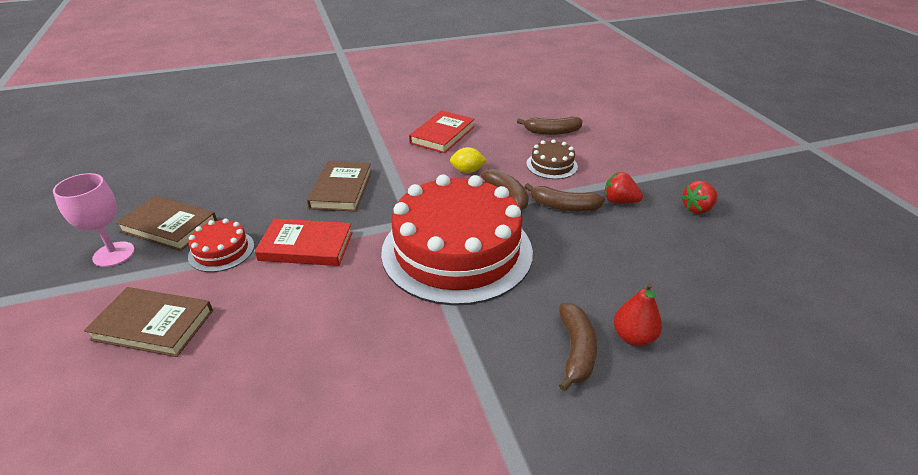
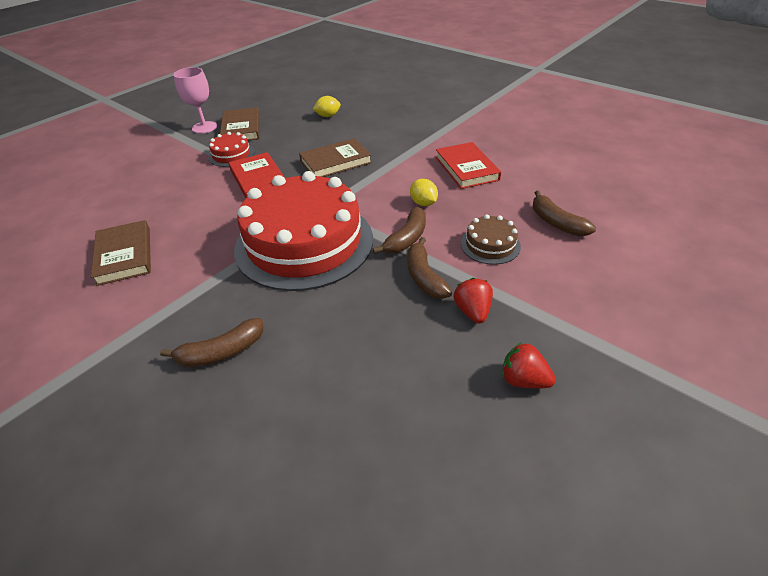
camera: 60 degrees right, 5 degrees up
brown book [84,287,213,357] -> brown book moved to [91,220,151,286]
red book [409,110,475,153] -> red book turned 75 degrees clockwise [436,142,501,189]
red pear [614,283,662,346] -> none
none -> yellow lemon [313,96,341,117]

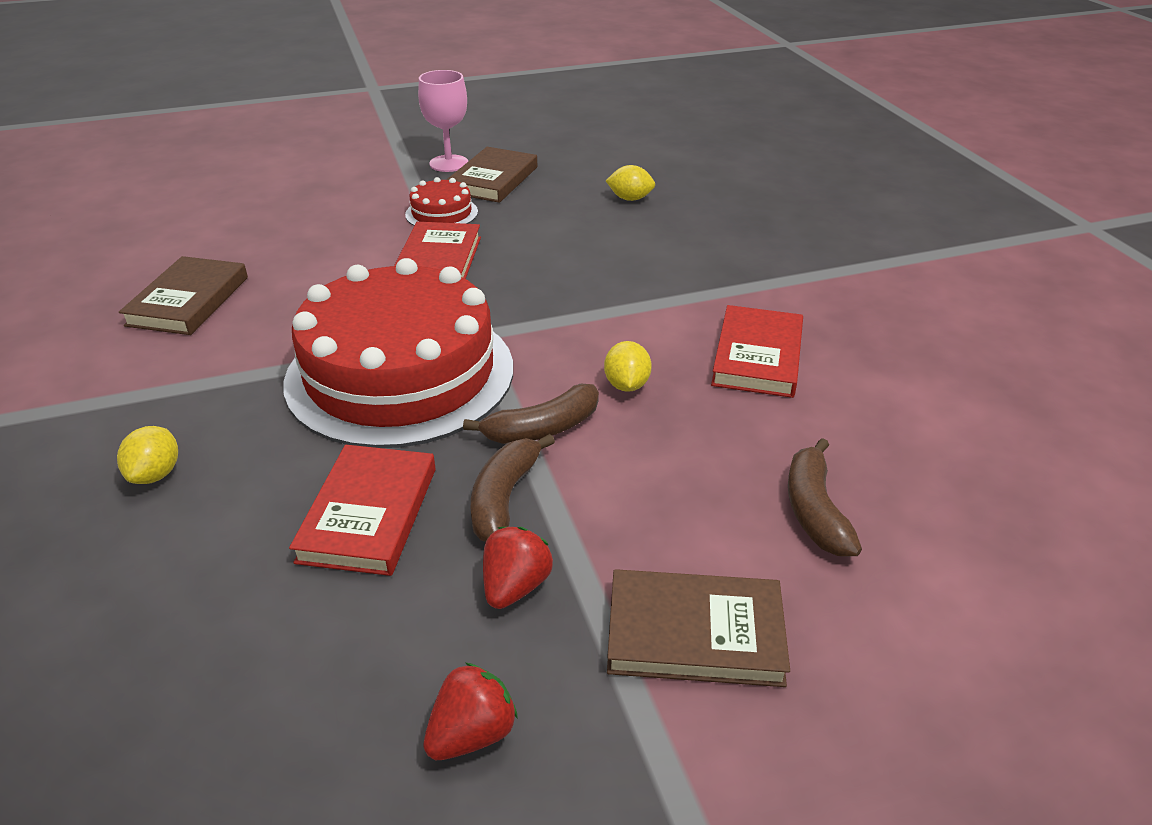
camera: 30 degrees right, 5 degrees down
brown banana [160,318,263,367] -> yellow lemon [117,426,178,484]
brown book [299,138,372,177] -> brown book moved to [607,569,790,687]
brown cake [461,214,521,265] -> none
red strawberry [502,342,556,388] -> red strawberry turned 75 degrees clockwise [424,663,518,760]
none -> red book [289,445,436,576]

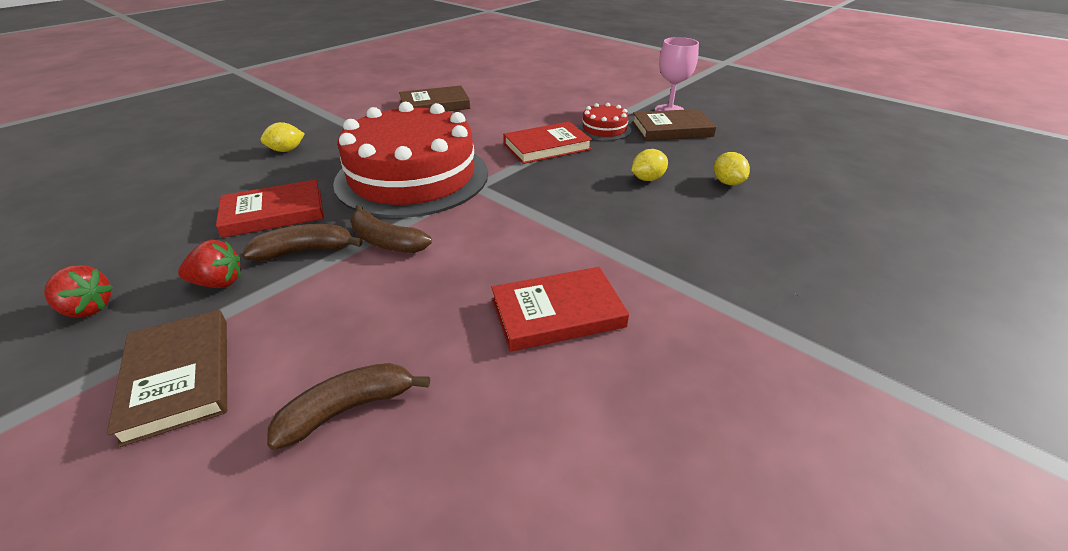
camera: 60 degrees right, 0 degrees up
yellow lemon [604,341,652,392] -> yellow lemon moved to [631,149,668,181]

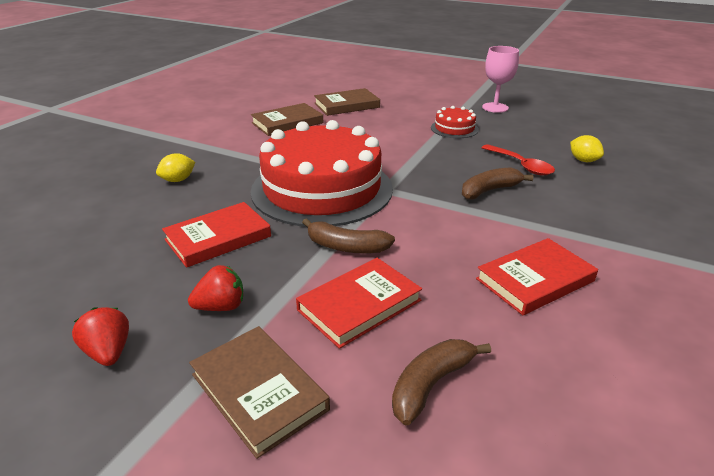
camera: 15 degrees left, 5 degrees down
red strawberry [44,265,114,317] -> red strawberry turned 120 degrees counterclockwise [72,307,129,366]
brown banana [242,224,363,261] -> brown banana moved to [462,167,533,200]
red book [503,122,592,164] -> red book moved to [296,258,422,349]
yellow lemon [631,149,668,181] -> red spoon [481,144,555,175]
brown book [632,109,717,141] -> brown book moved to [314,88,380,116]

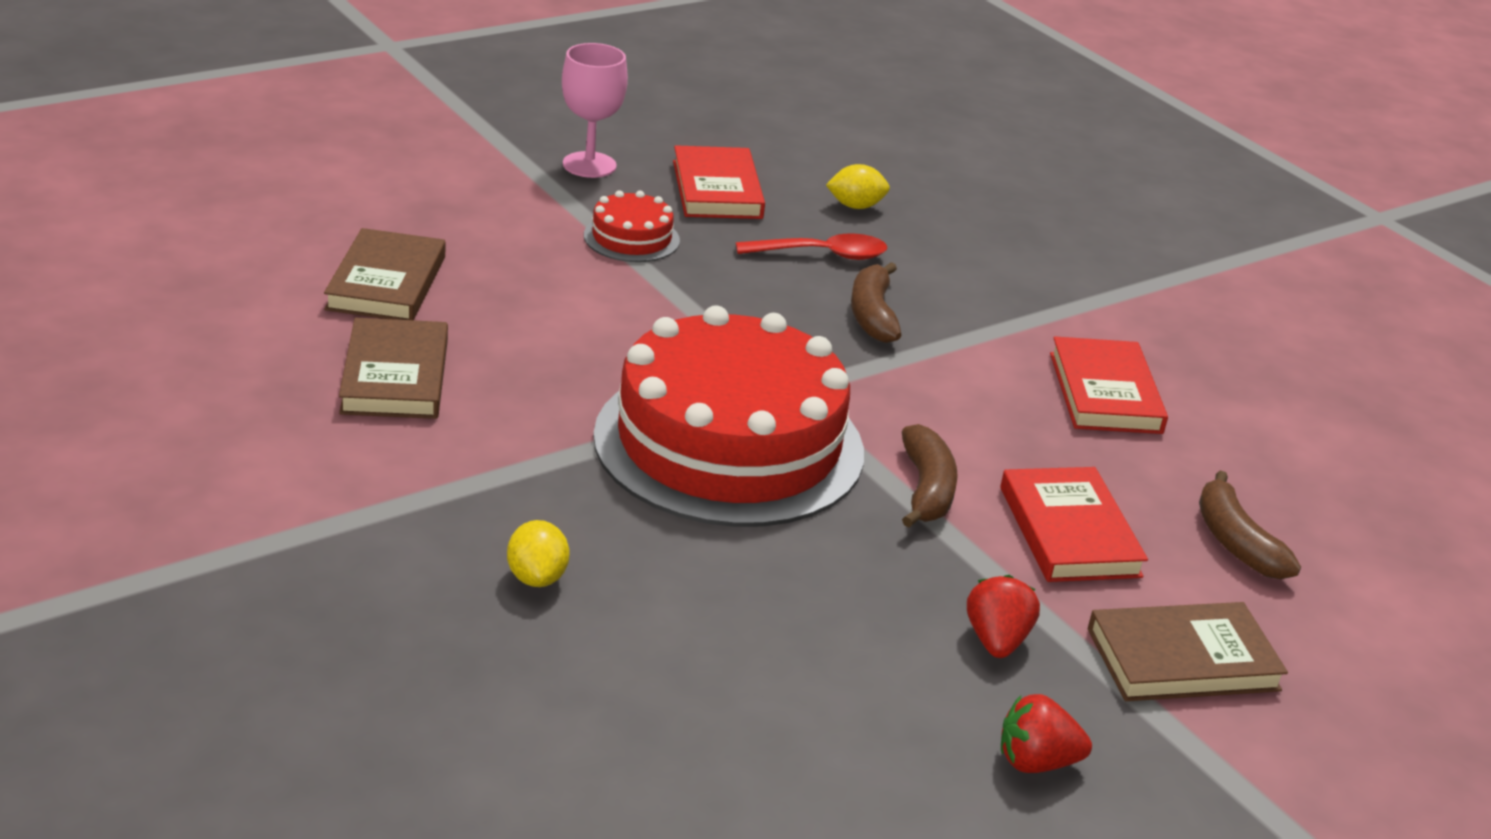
camera: 65 degrees left, 0 degrees up
red book [162,202,271,268] -> red book moved to [673,145,765,219]
brown banana [302,218,395,254] -> brown banana turned 45 degrees counterclockwise [902,424,958,528]

